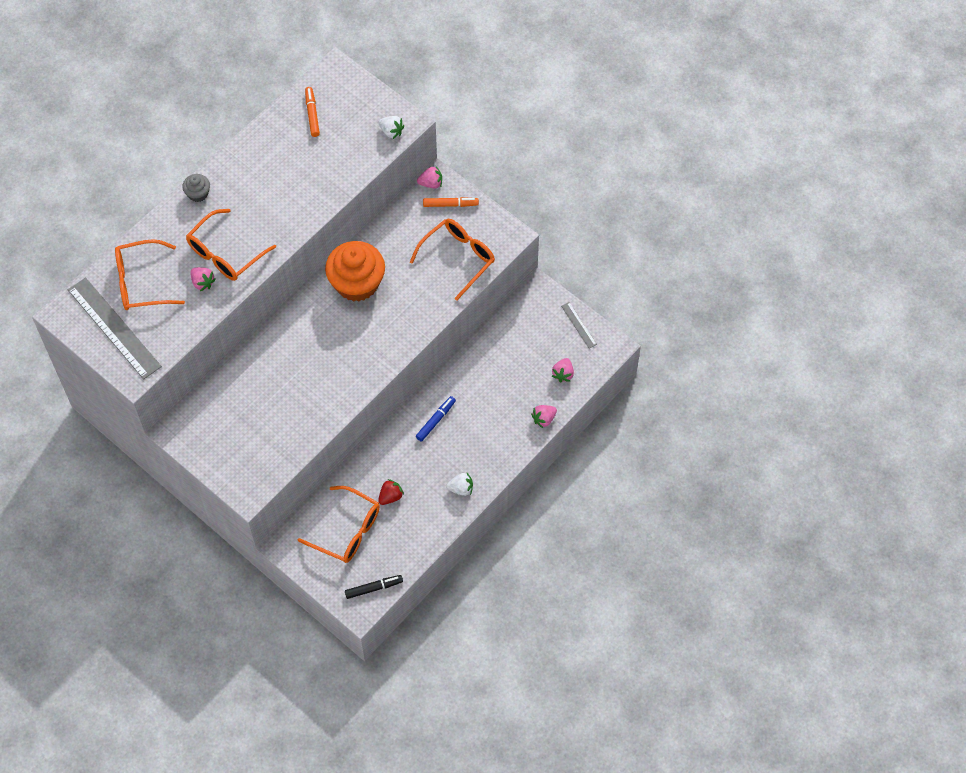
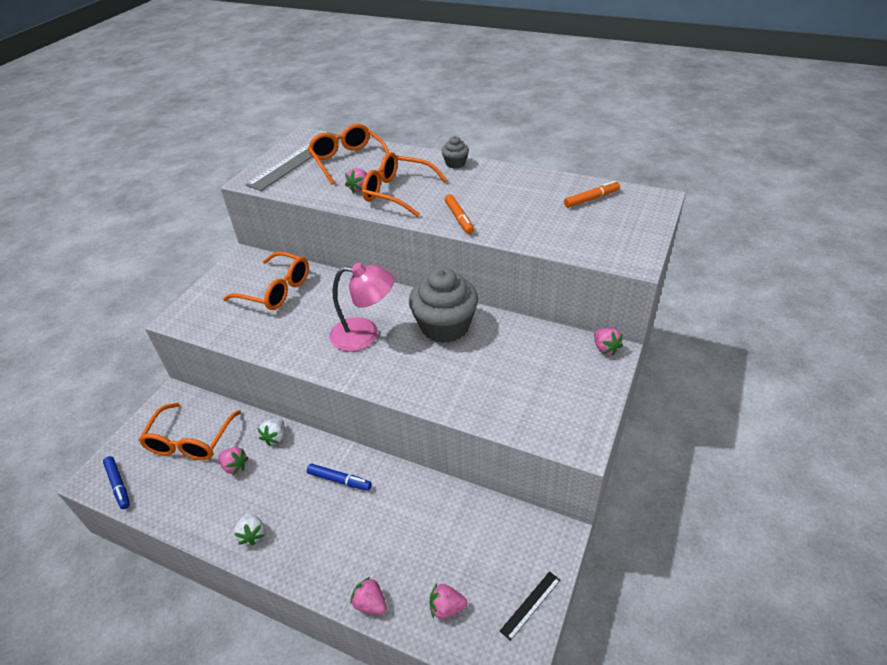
camera: 75 degrees right, 20 degrees down
orange cupcake [325,241,385,302] -> grey cupcake [409,267,478,343]
black marker [345,575,403,599] -> blue marker [103,456,130,509]
red strawberry [378,479,404,505] -> pink strawberry [218,447,249,475]
white strawberry [379,116,404,139] -> white strawberry moved to [257,418,284,446]
orange glasses [410,219,495,300] -> orange glasses moved to [223,252,309,310]
orange marker [423,197,479,207] -> orange marker moved to [445,194,474,234]
grey ruler [561,302,597,348] -> black ruler [500,571,560,641]
none -> pink lamp [329,263,394,352]

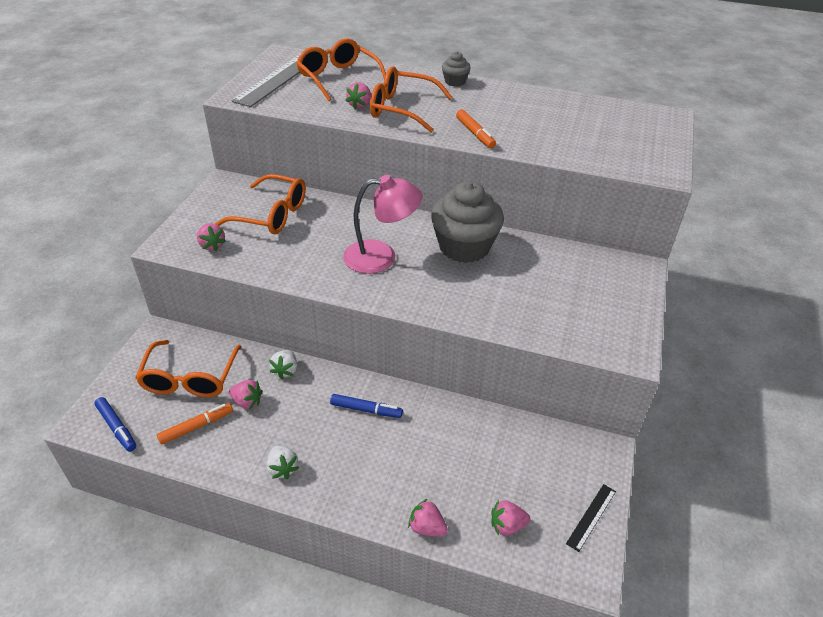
camera: 10 degrees left, 0 degrees up
orange marker [564,181,620,208] -> orange marker moved to [157,403,233,445]
pink strawberry [594,328,623,355] -> pink strawberry moved to [197,223,226,251]

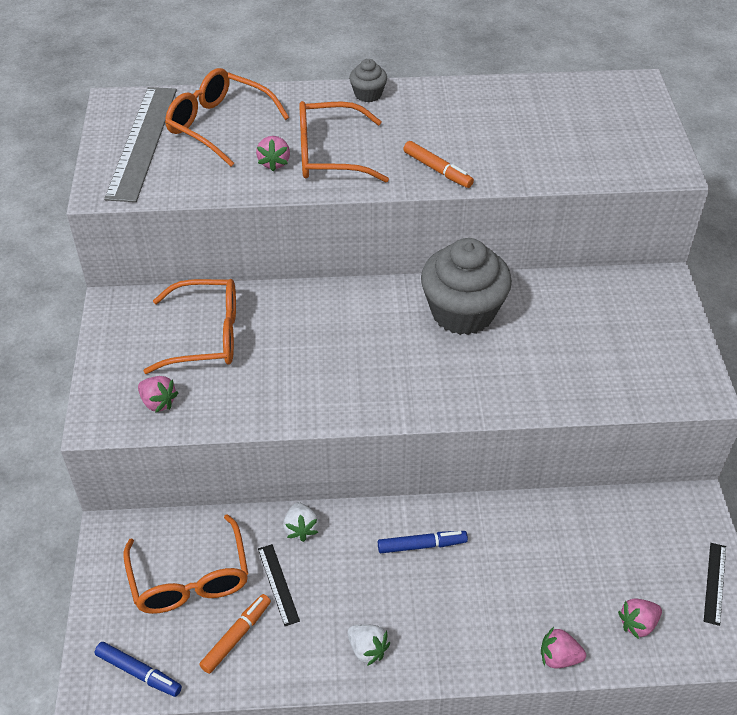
camera: 20 degrees left, 5 degrees up
pink strawberry [229,380,263,410] -> black ruler [258,544,300,626]
pink lamp [343,175,422,274] -> none

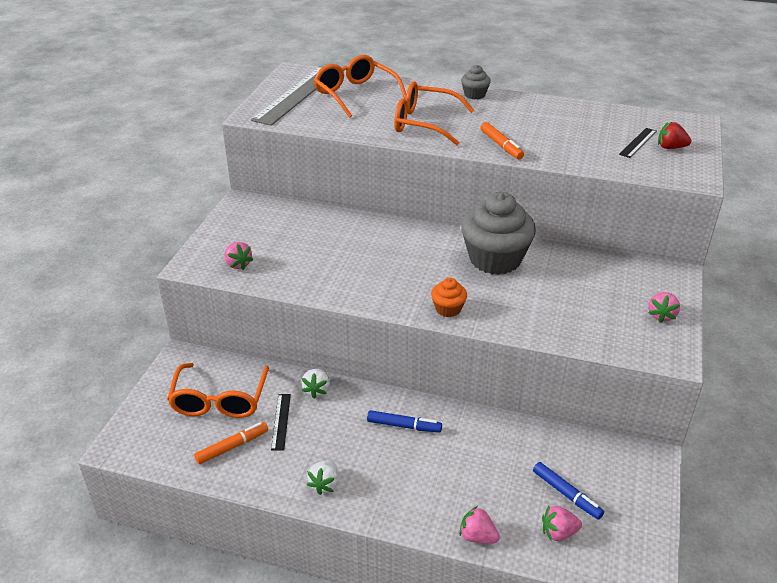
camera: 20 degrees right, 10 degrees down
blue marker [95,642,182,697] -> blue marker moved to [533,462,604,520]
orange glasses [143,279,236,374] -> none
pink strawberry [256,136,290,171] -> pink strawberry moved to [648,292,680,323]
white strawberry [348,624,390,666] -> white strawberry turned 45 degrees clockwise [307,460,339,495]
black ruler [704,543,726,626] -> black ruler moved to [619,128,657,158]
none -> orange cupcake [431,278,467,317]
none -> red strawberry [658,122,691,149]

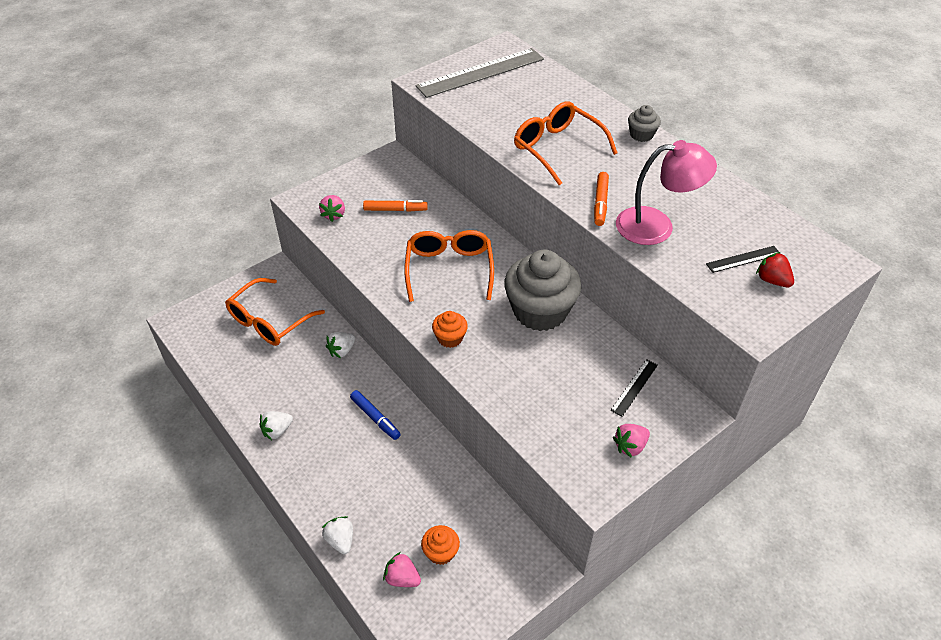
camera: 35 degrees right, 10 degrees up
orange marker [194,422,268,464] -> orange marker moved to [363,200,428,212]
black ruler [271,394,291,451] -> black ruler moved to [611,359,658,417]
orange glasses [314,55,406,118] -> orange glasses moved to [404,230,494,302]
pink strawberry [459,506,500,544] -> white strawberry [322,516,353,554]
blue marker [533,462,604,520] -> orange cupcake [421,525,460,565]
none -> pink lamp [616,140,717,245]

